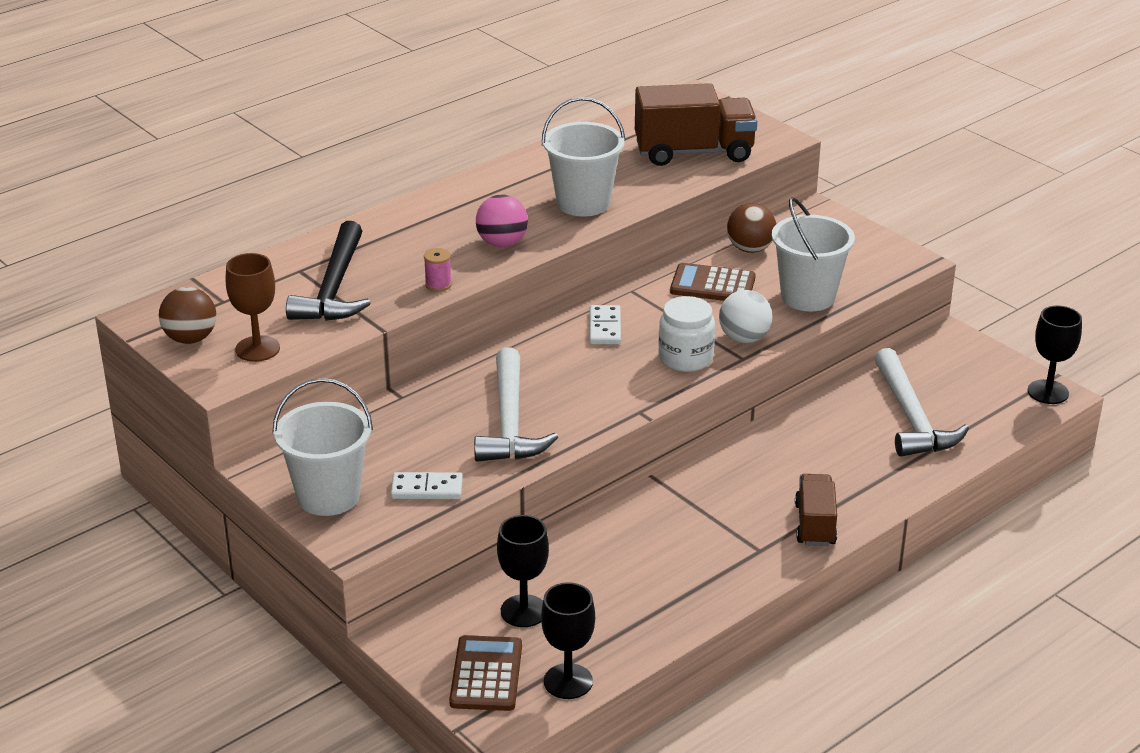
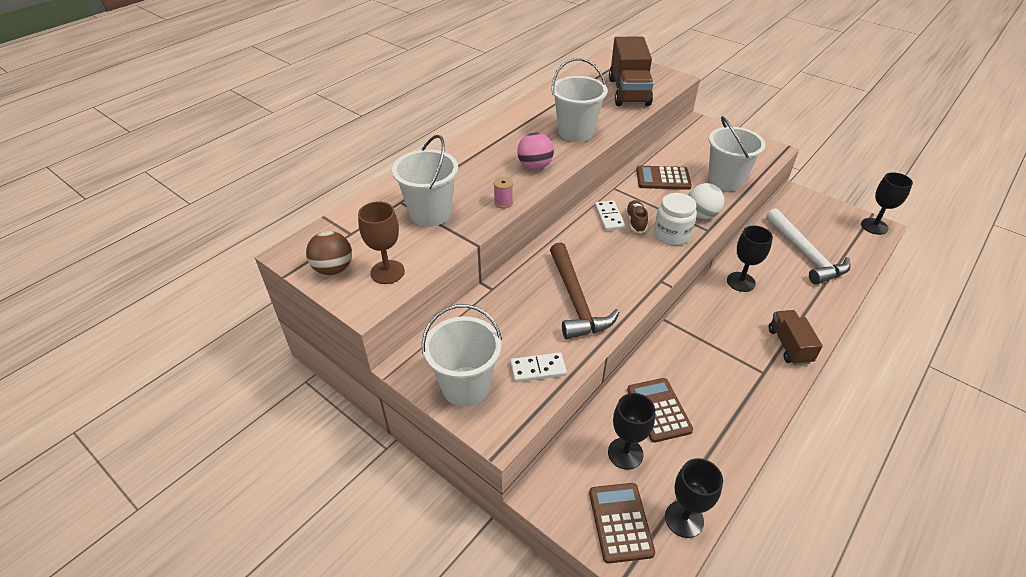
camera: 10 degrees left, 10 degrees up
black hammer [286,221,371,321] -> white bucket [392,135,458,227]
white hammer [474,347,558,462] -> brown hammer [550,242,620,339]
brown truck [635,83,757,166] -> brown truck turned 105 degrees clockwise [609,37,654,106]
brown ball [727,203,776,253] -> none
none -> brown shoe [625,200,648,234]
none -> brown calculator [627,378,693,443]
none -> black goblet [727,226,773,292]

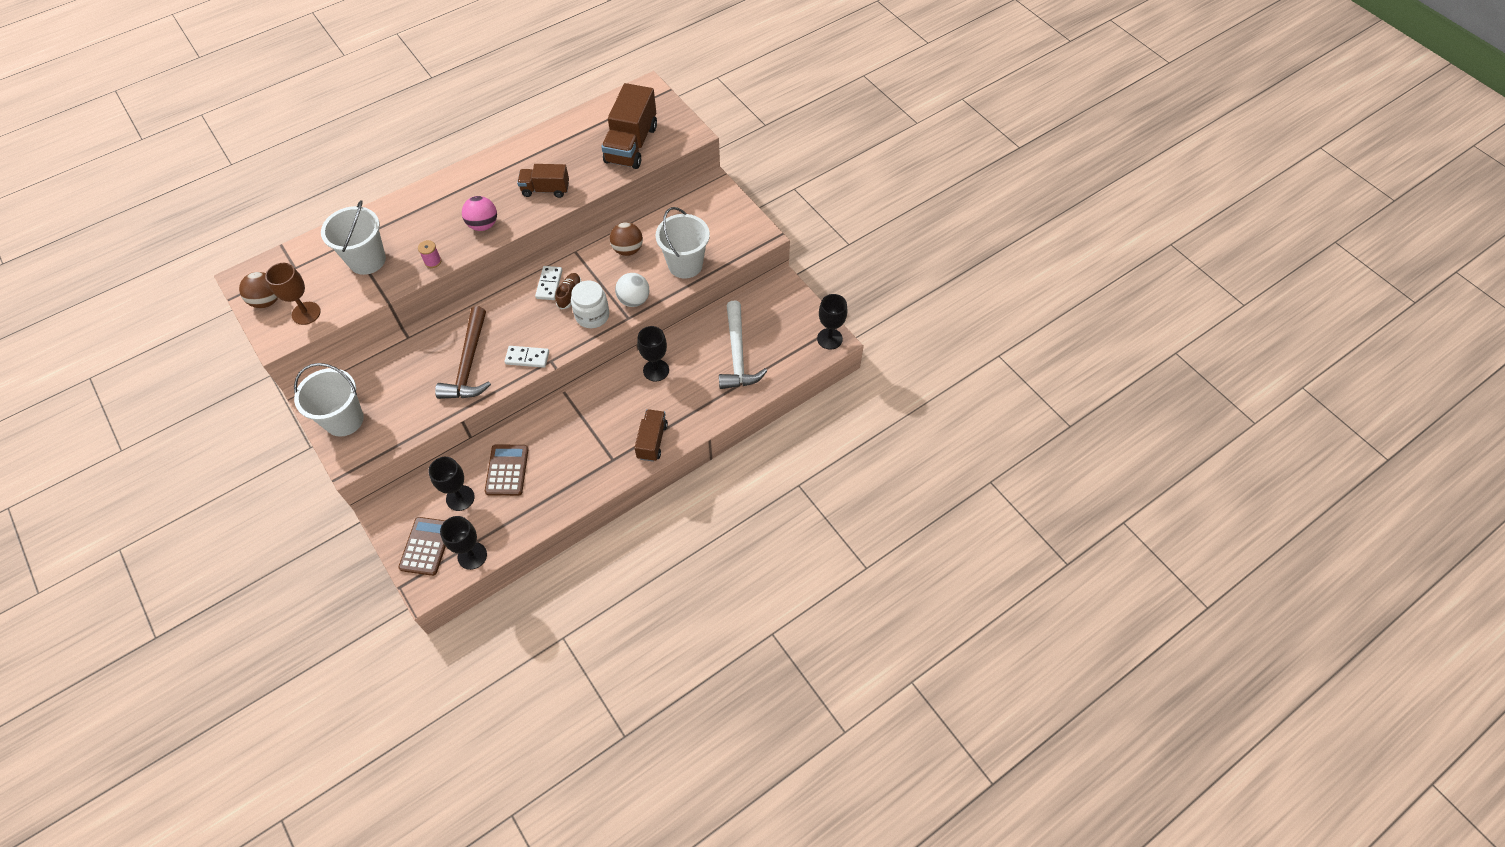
camera: 15 degrees right, 15 degrees up
white domino [510,352,567,382] -> white domino moved to [505,346,549,368]
white bucket [551,58,608,142] -> brown truck [517,164,569,198]
brown calculator [636,166,692,190] -> brown ball [610,222,643,256]

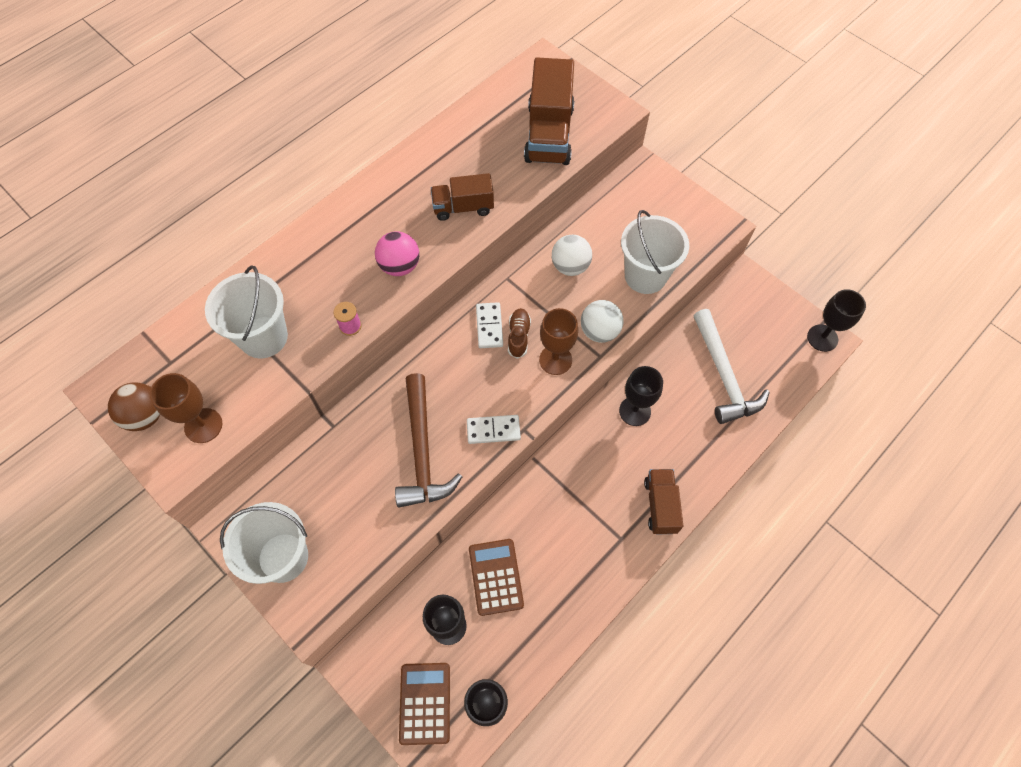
camera: 10 degrees left, 5 degrees up
white jar [571,281,609,328] -> brown goblet [539,308,578,375]
brown ball [610,222,643,256] -> white ball [552,235,592,276]

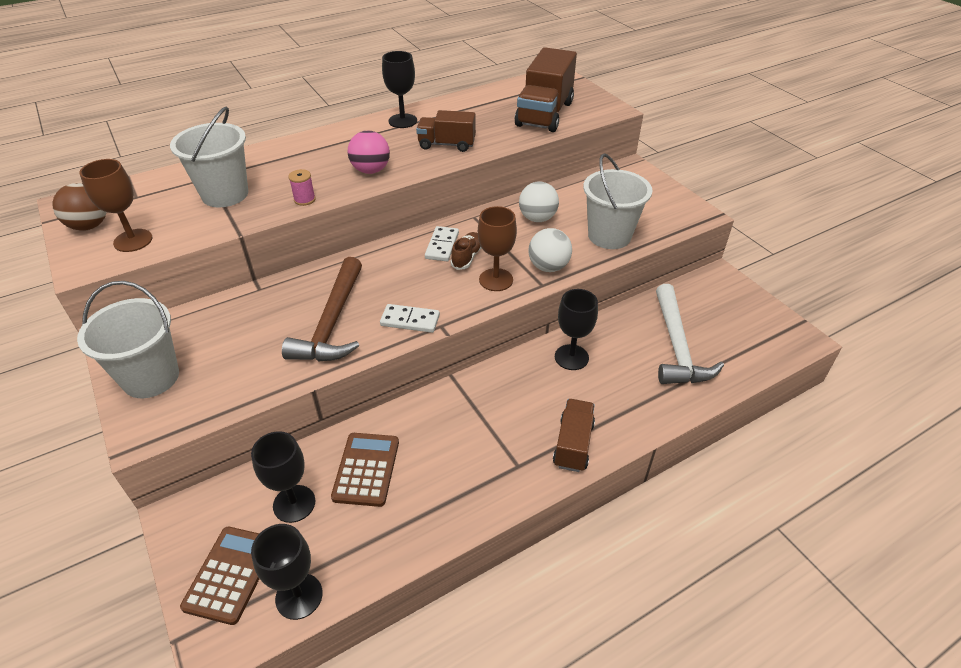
camera: 15 degrees right, 20 degrees down
black goblet [807,289,866,352] -> black goblet moved to [382,51,417,128]

